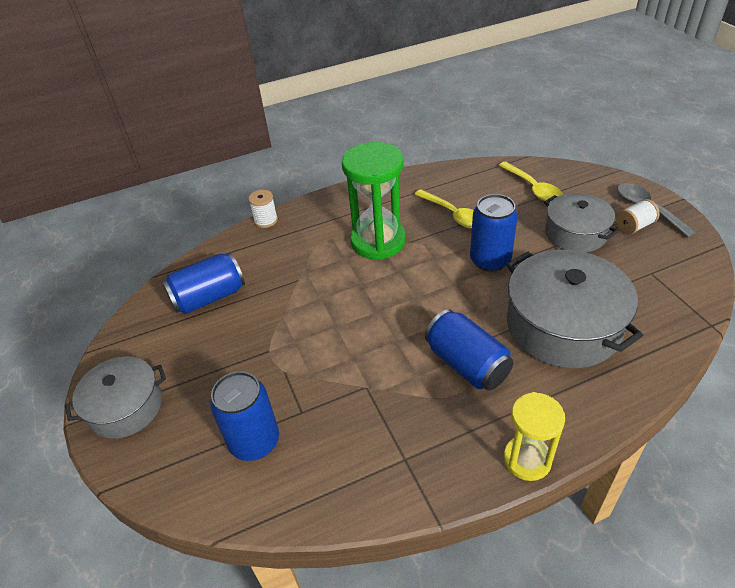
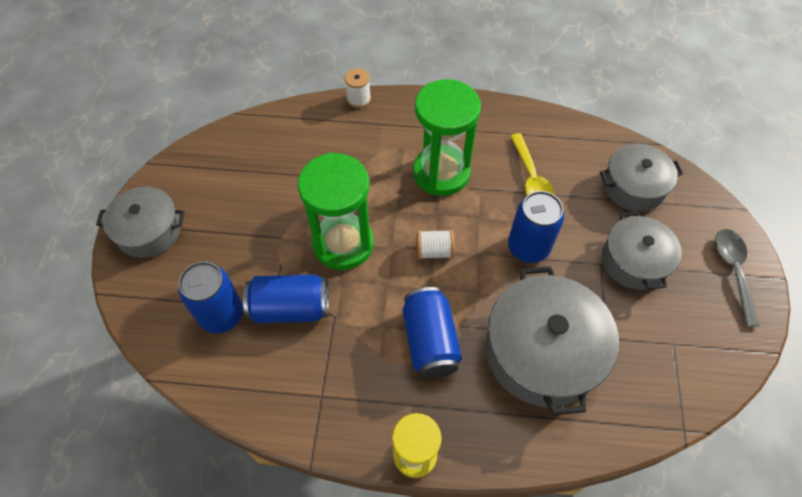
camera: 25 degrees right, 15 degrees up
blue can [162,253,245,314] -> blue can moved to [243,274,329,323]
yellow spoon [498,162,563,203] -> grey pot [600,144,683,212]
white spool [616,199,660,235] -> white spool moved to [417,230,455,259]
none -> green hourglass [298,152,374,270]

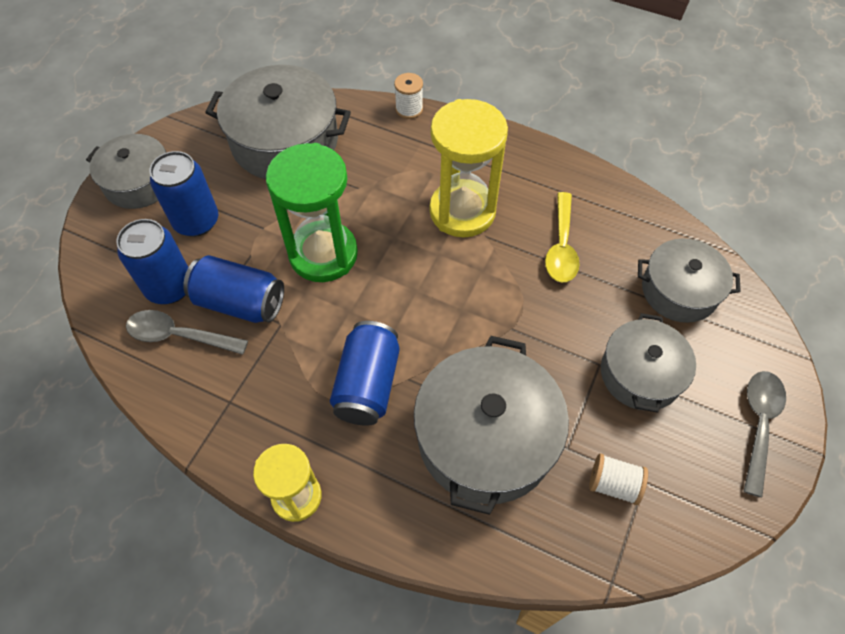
camera: 20 degrees right, 0 degrees up
green hourglass [413,79,481,196] -> yellow hourglass [429,99,508,237]
white spool [417,230,455,259] -> white spool moved to [589,454,648,505]
blue can [508,191,564,263] -> blue can moved to [150,151,218,237]
none -> grey spoon [126,310,248,355]
none -> grey pot [205,65,351,179]

